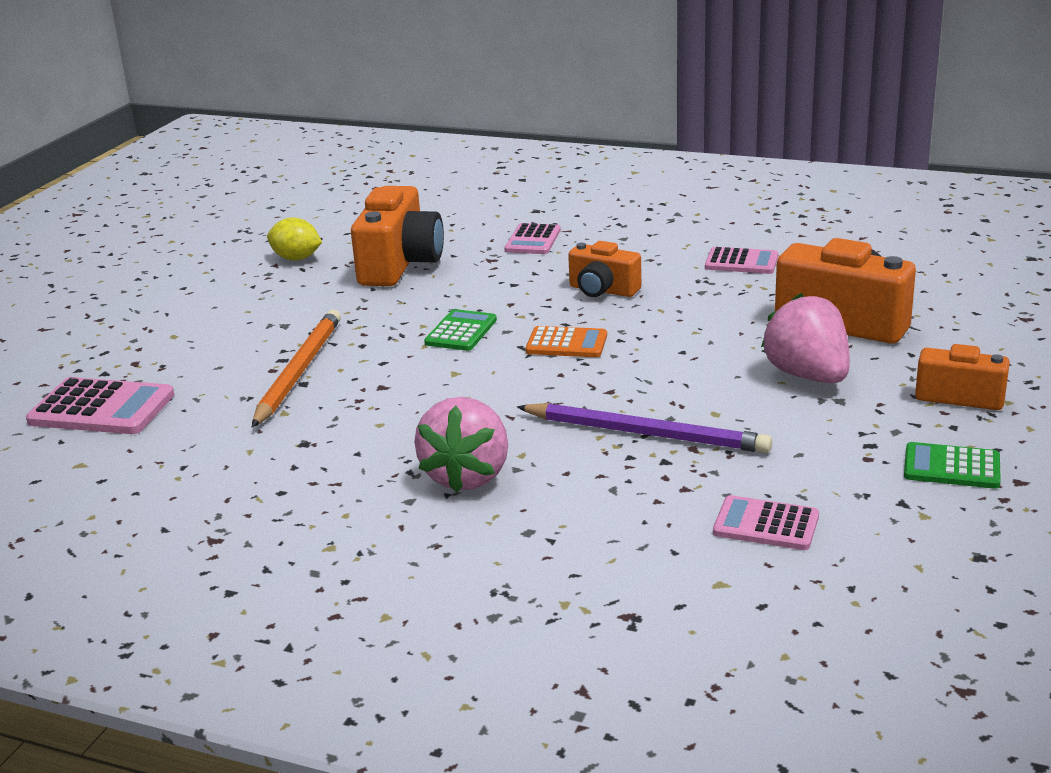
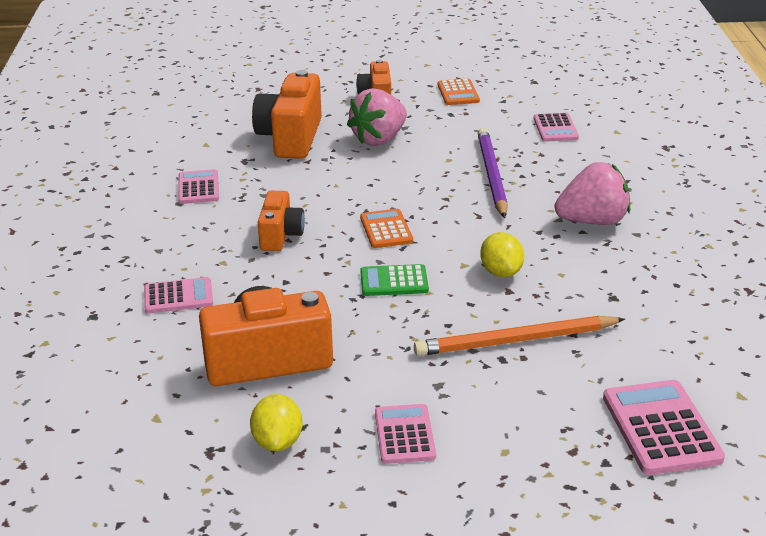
camera: 115 degrees left, 5 degrees up
green calculator [904,442,1001,489] -> orange calculator [438,79,480,105]
none -> pink calculator [375,404,436,464]
none -> yellow lemon [480,232,524,277]

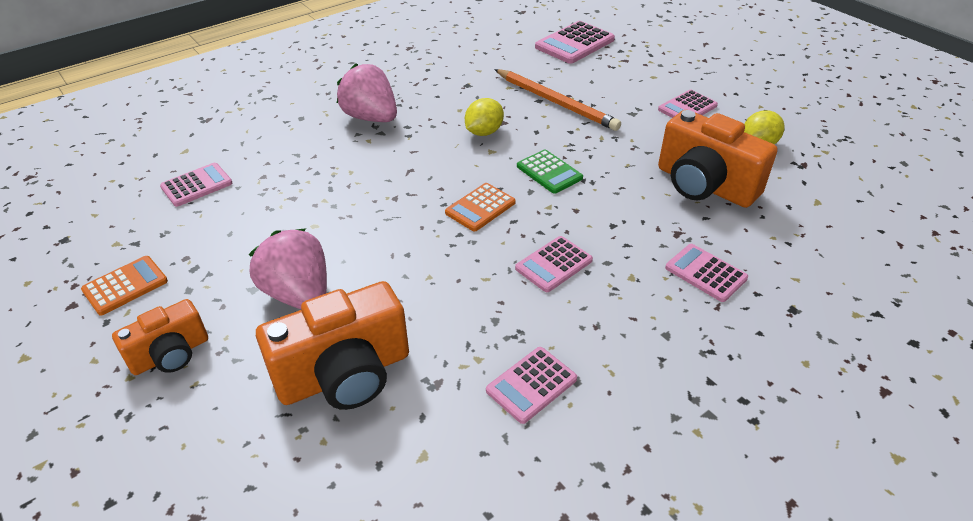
camera: 125 degrees left, 10 degrees up
orange camera [258,191,305,251] -> pink calculator [515,236,593,292]
pink strawberry [347,88,407,146] -> pink strawberry turned 135 degrees counterclockwise [249,228,327,309]
purple pencil [477,128,508,218] -> none

